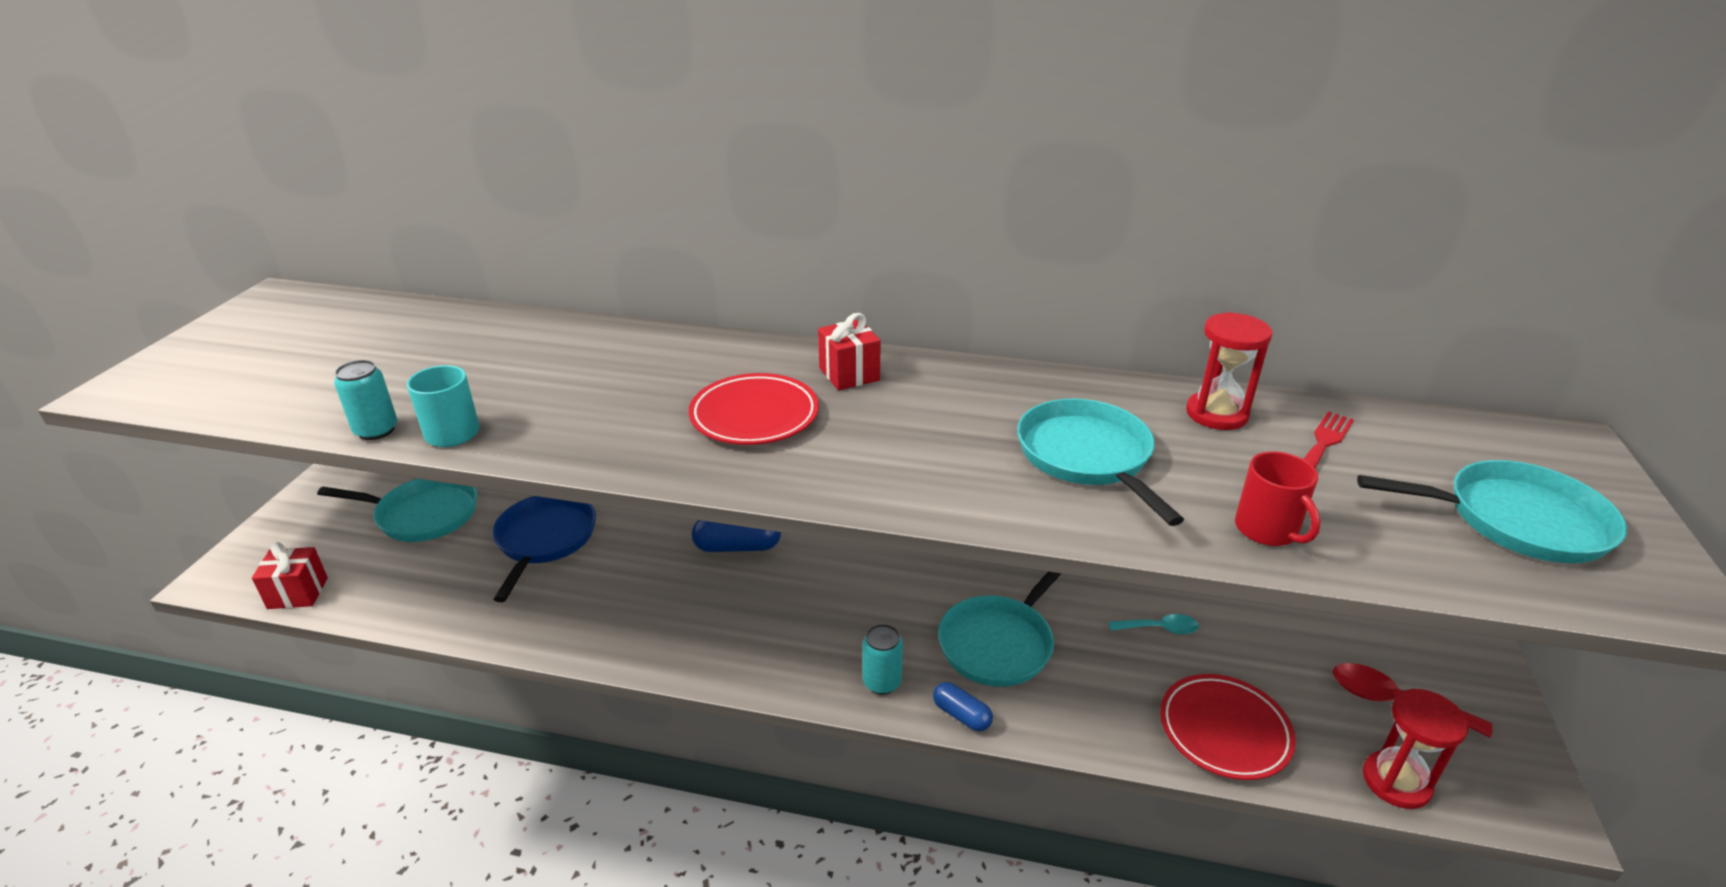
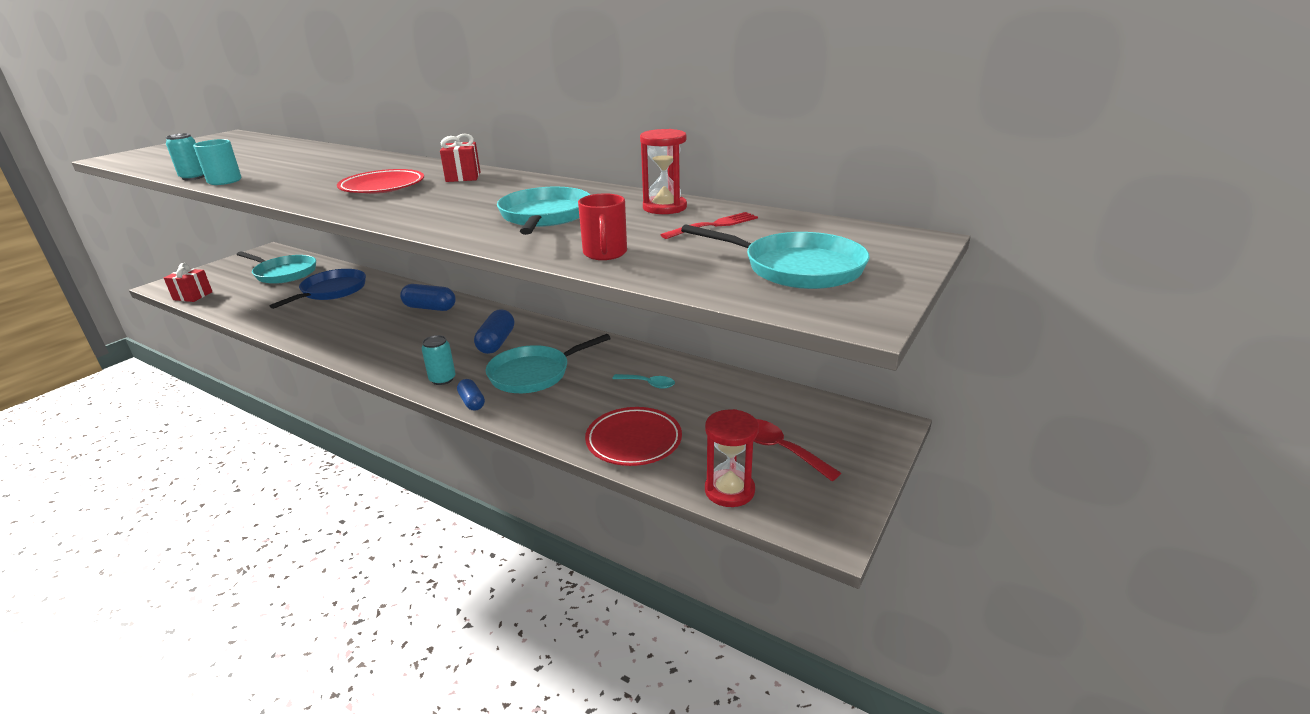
camera: 20 degrees right, 5 degrees down
none -> blue capsule [474,309,514,354]

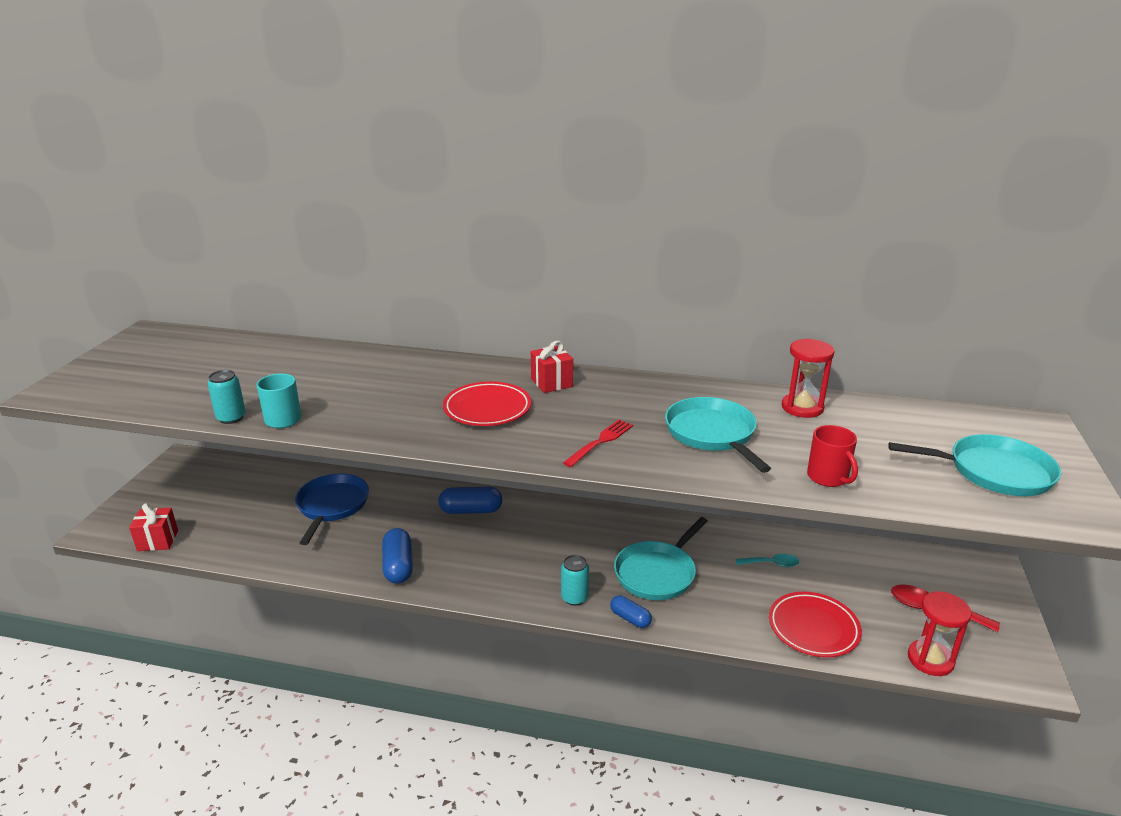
camera: 20 degrees left, 0 degrees up
turquoise pan [237,251,316,284] -> none
blue capsule [474,309,514,354] -> blue capsule moved to [382,528,413,584]
red fork [661,212,758,239] -> red fork moved to [563,420,633,467]

